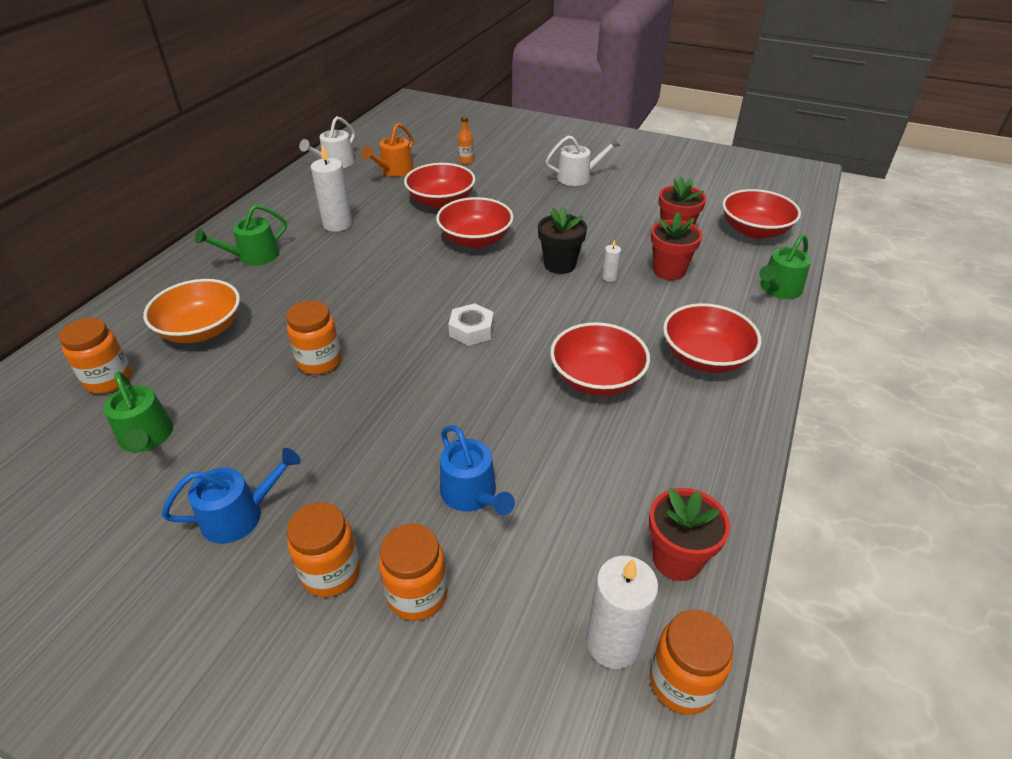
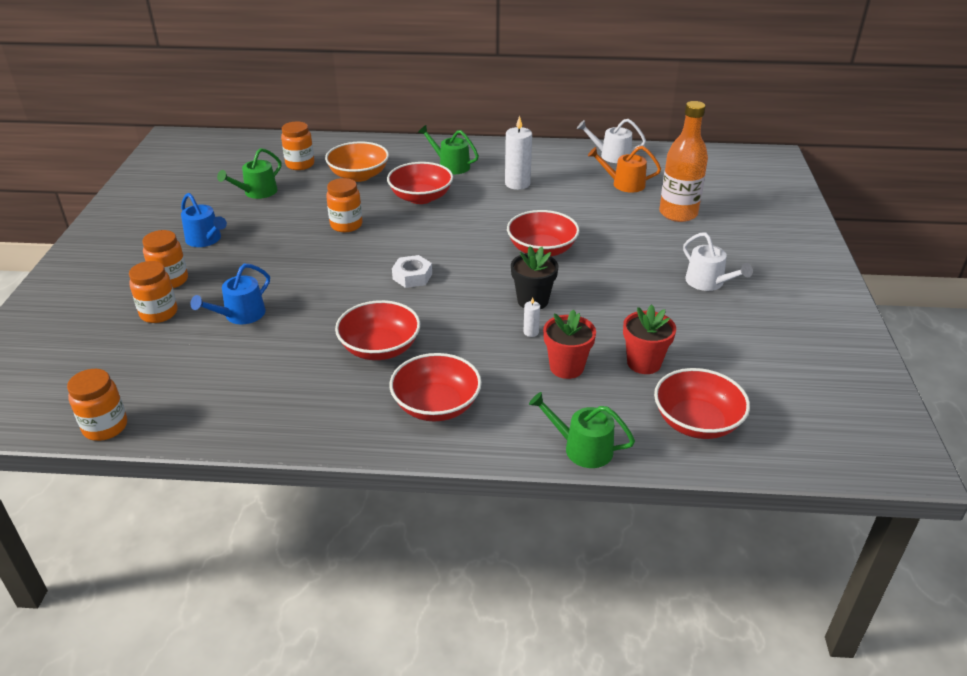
camera: 70 degrees right, 5 degrees down
red bowl [404,163,476,209] -> red bowl moved to [387,162,453,204]
orange bottle [458,116,474,164] -> orange bottle [659,101,708,222], size x2.45
white candle [586,556,659,669] -> none
red flower pot [649,488,730,581] -> none

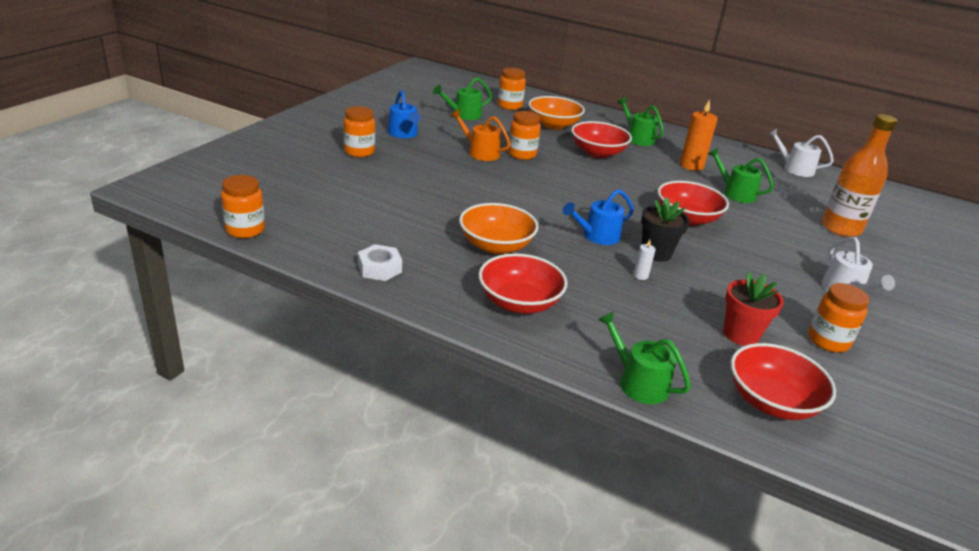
camera: 20 degrees right, 5 degrees down
orange jar [129,261,178,323] -> orange jar moved to [808,283,870,352]
blue watering can [190,264,270,324] -> blue watering can moved to [563,189,634,245]
red bowl [335,300,420,360] -> orange bowl [459,203,539,254]
white nut [392,255,432,288] -> white nut moved to [358,244,402,281]
white candle [505,115,532,190] -> orange candle [680,99,718,171]
red flower pot [543,310,596,379] -> none
orange watering can [588,146,661,193] -> orange watering can moved to [451,109,511,161]
none -> green watering can [708,148,774,203]

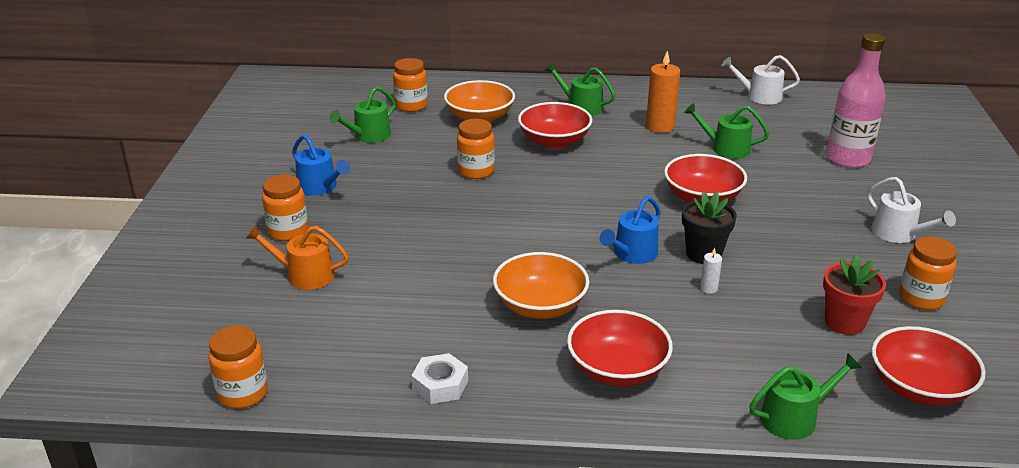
camera: 20 degrees left, 0 degrees up
orange watering can [451,109,511,161] -> orange watering can moved to [246,226,349,290]
green watering can [598,311,691,404] -> green watering can turned 135 degrees clockwise [749,353,862,440]
orange bottle [822,114,897,237] -> pink bottle [827,33,886,168]

